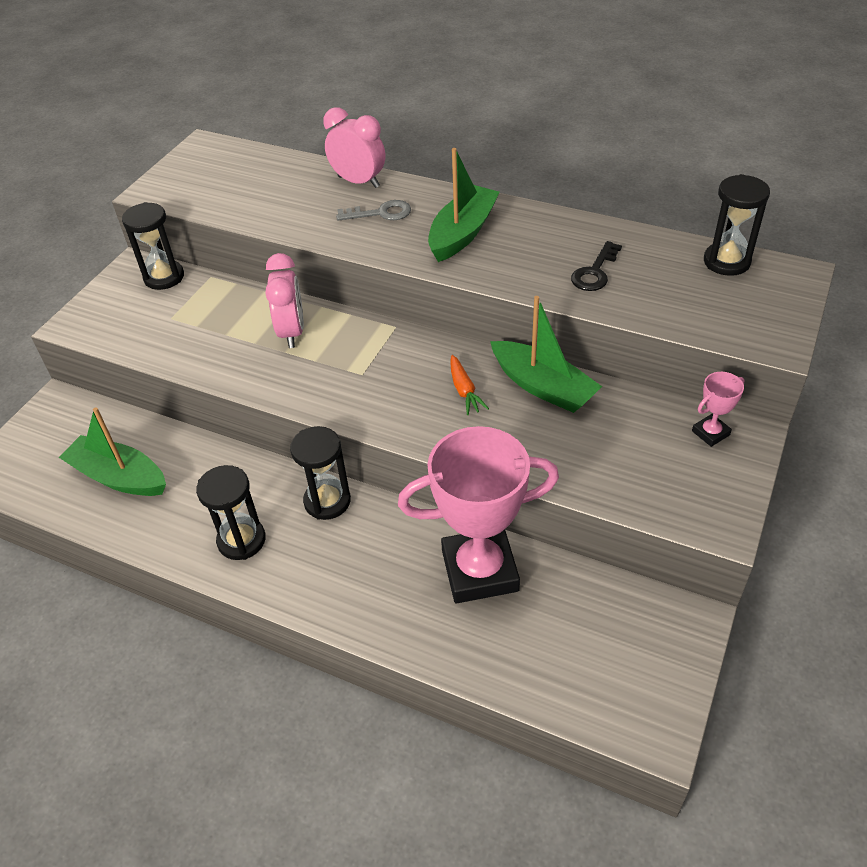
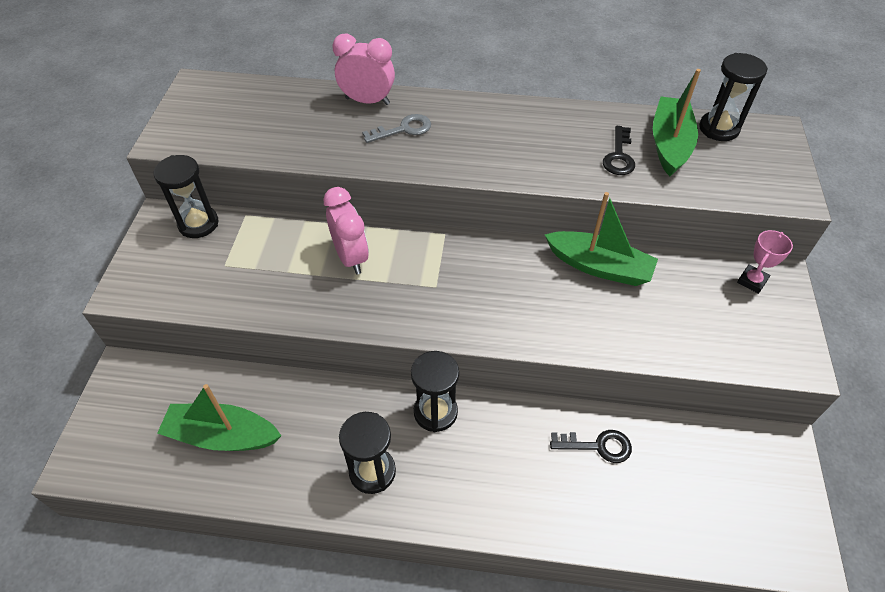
camera: 20 degrees left, 5 degrees up
pink trophy [398,426,559,603] -> black key [550,430,632,463]
green boat [428,148,500,262] -> green boat moved to [653,69,701,176]
orange carrot [450,355,489,415] -> none

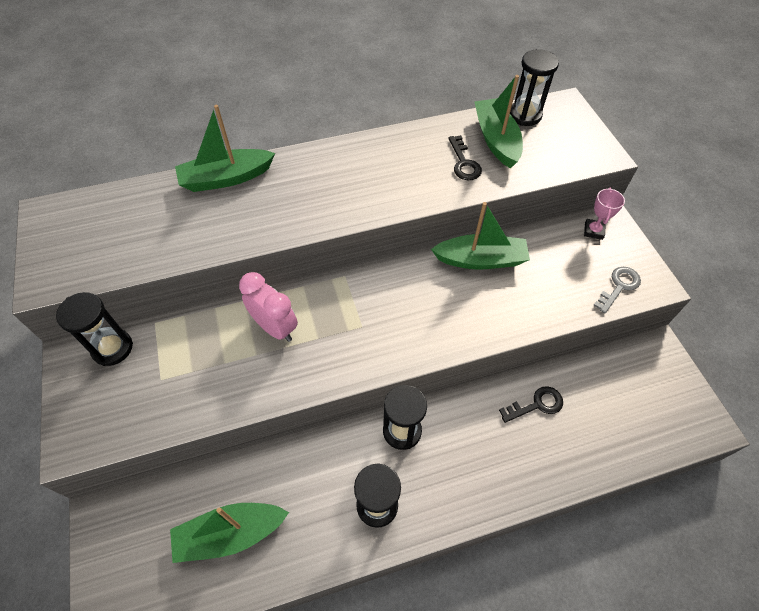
camera: 25 degrees left, 5 degrees up
pink clock [332,34,395,105] -> green boat [175,105,275,192]
grey key [362,114,431,143] -> grey key moved to [593,267,641,313]

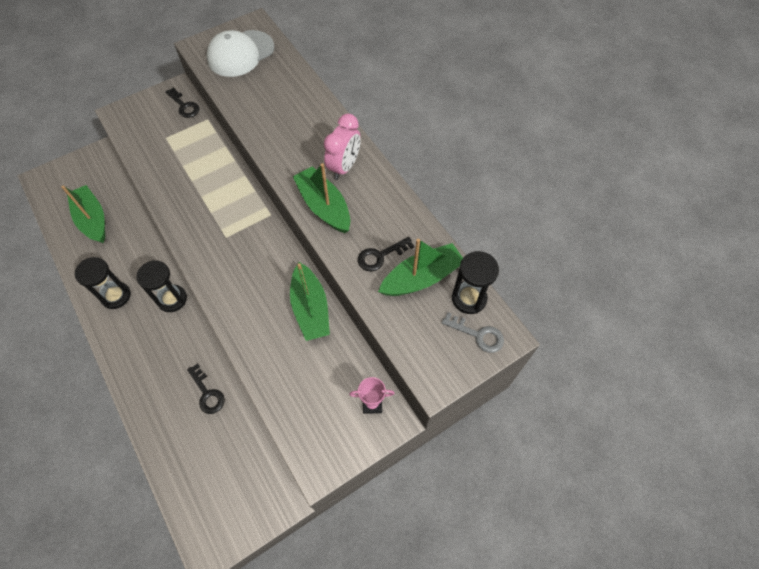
camera: 75 degrees right, 5 degrees up
black hourglass [56,292,133,366] -> black key [165,87,199,118]
green boat [175,105,275,192] -> green boat moved to [293,163,350,233]
pink clock [239,272,298,342] -> pink clock moved to [324,113,361,180]
grey key [593,267,641,313] -> grey key moved to [442,312,504,353]
none -> white cap [206,30,274,77]

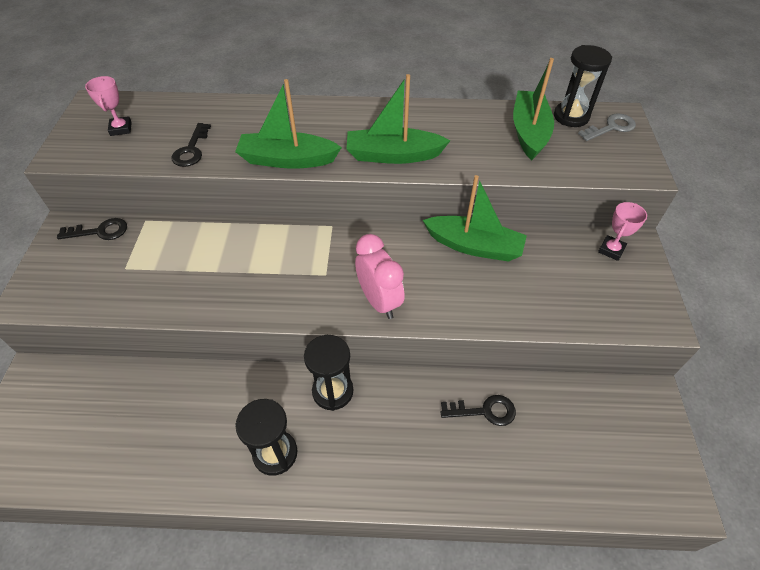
camera: 55 degrees left, 10 degrees down
green boat [61,185,105,243] -> green boat moved to [235,79,342,169]
white cap [206,30,274,77] -> pink trophy [85,76,132,136]
pink clock [324,113,361,180] -> pink clock moved to [355,234,405,319]
black key [358,237,414,271] -> black key moved to [171,123,211,167]

